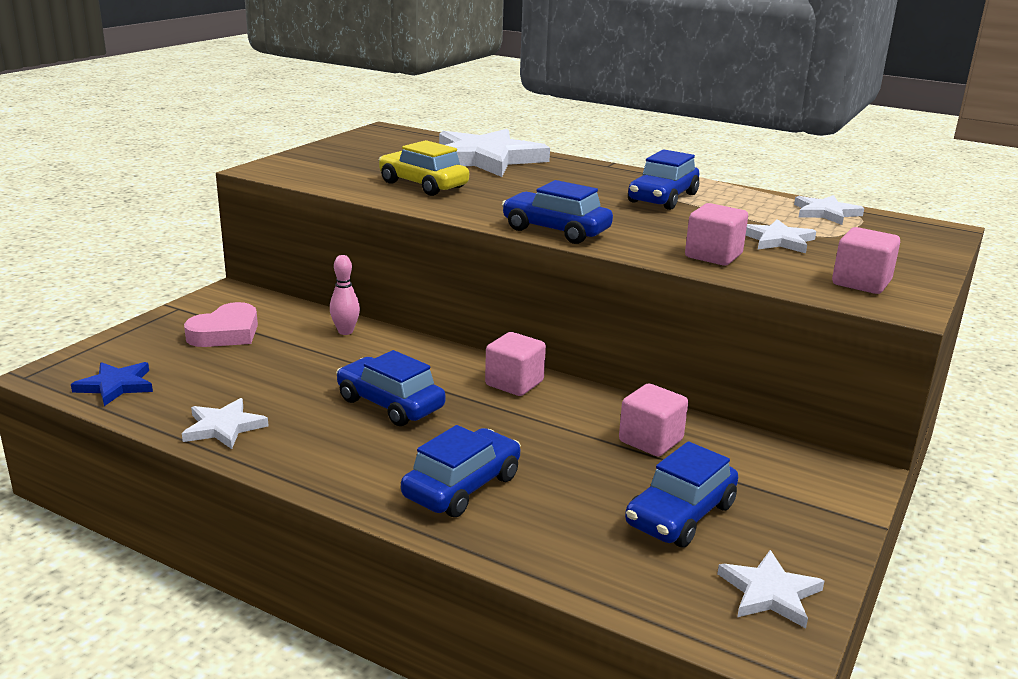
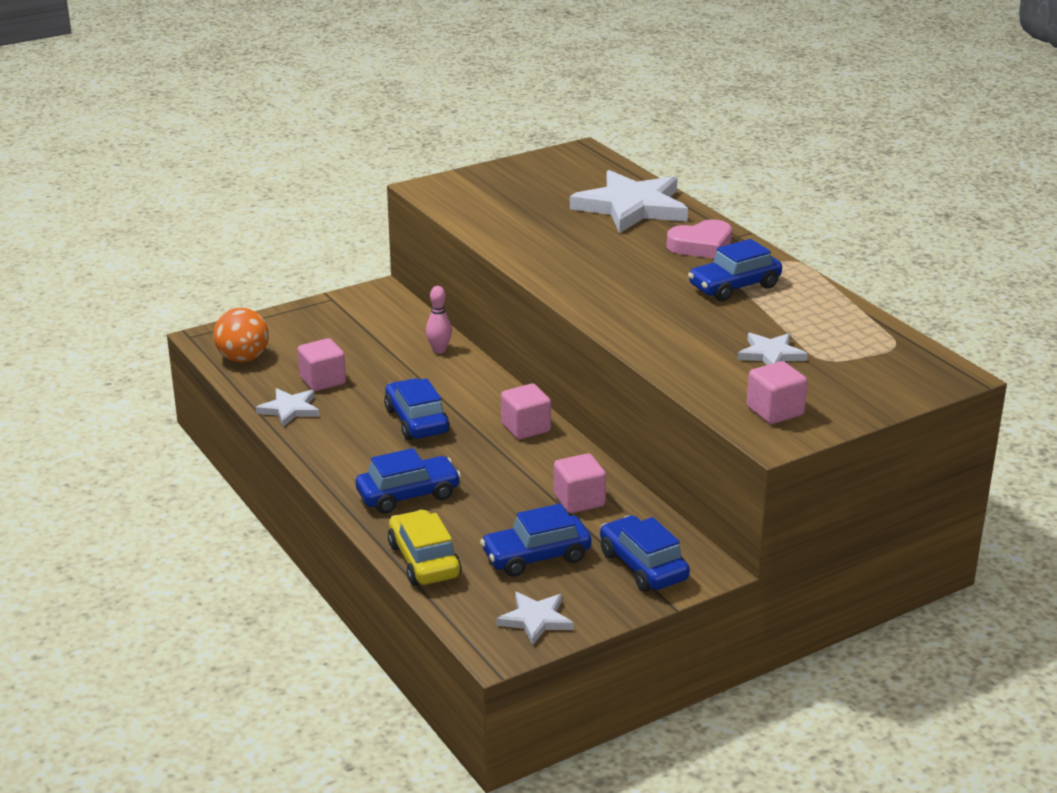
camera: 30 degrees right, 5 degrees up
blue star [71,362,153,406] -> orange ball [213,308,269,362]
pink heart [184,302,258,347] -> pink heart moved to [667,219,732,258]
yellow car [378,140,469,196] -> yellow car moved to [388,510,461,586]
blue car [502,180,613,244] -> blue car moved to [600,515,690,592]
pink cube [685,203,748,265] -> pink cube moved to [298,338,346,391]
white star [794,195,864,225] -> none

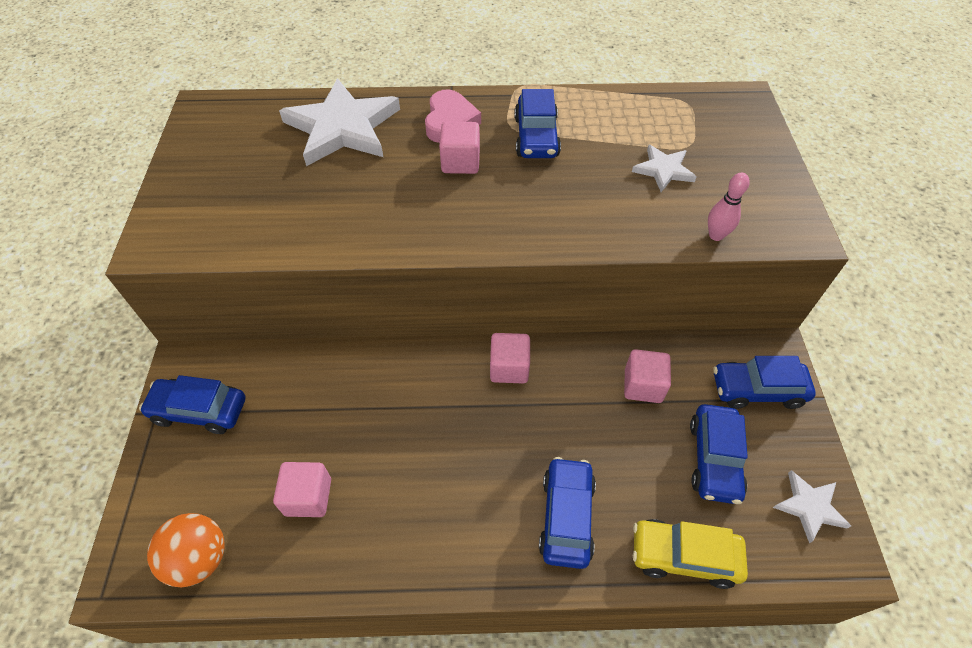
camera: 60 degrees left, 25 degrees up
white star [256,388,319,427] -> none
blue car [384,378,450,440] -> blue car moved to [139,375,246,434]
pink bowling pin [426,286,452,354] -> pink bowling pin moved to [708,173,750,241]
pink cube [747,361,808,424] -> pink cube moved to [439,121,480,174]

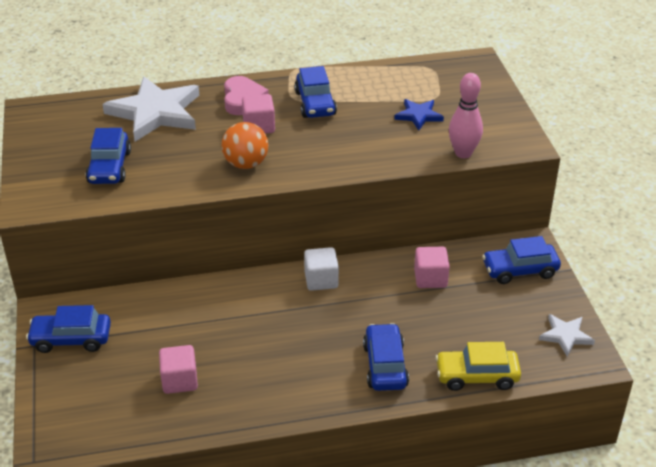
camera: 10 degrees left, 15 degrees down
orange ball [147,513,225,588] -> orange ball moved to [221,122,269,169]
pink cube [490,333,530,384] -> white cube [304,247,339,291]
white star [632,145,697,192] -> blue star [394,99,444,130]
blue car [690,404,748,504] -> blue car moved to [86,128,131,184]
pink bowling pin [708,173,750,241] -> pink bowling pin [449,73,483,158], size x1.53

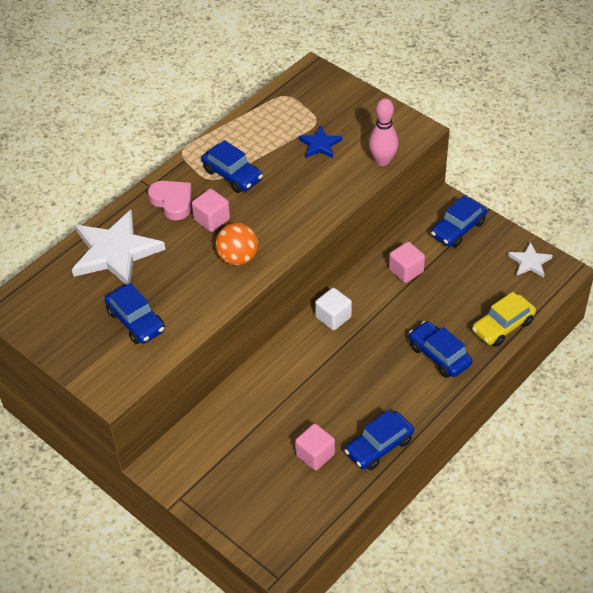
camera: 35 degrees left, 10 degrees up
blue car [26,305,111,353] -> blue car moved to [345,410,414,470]

